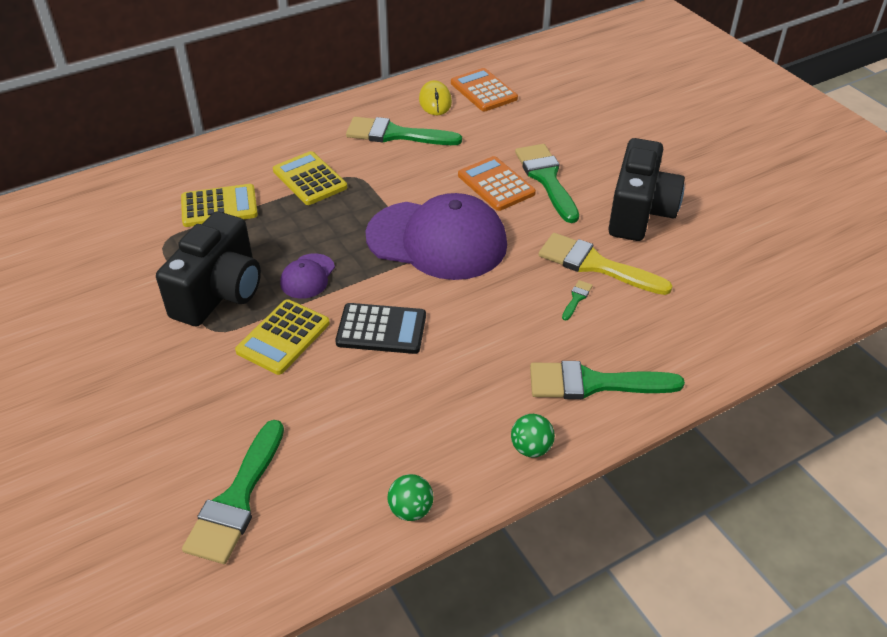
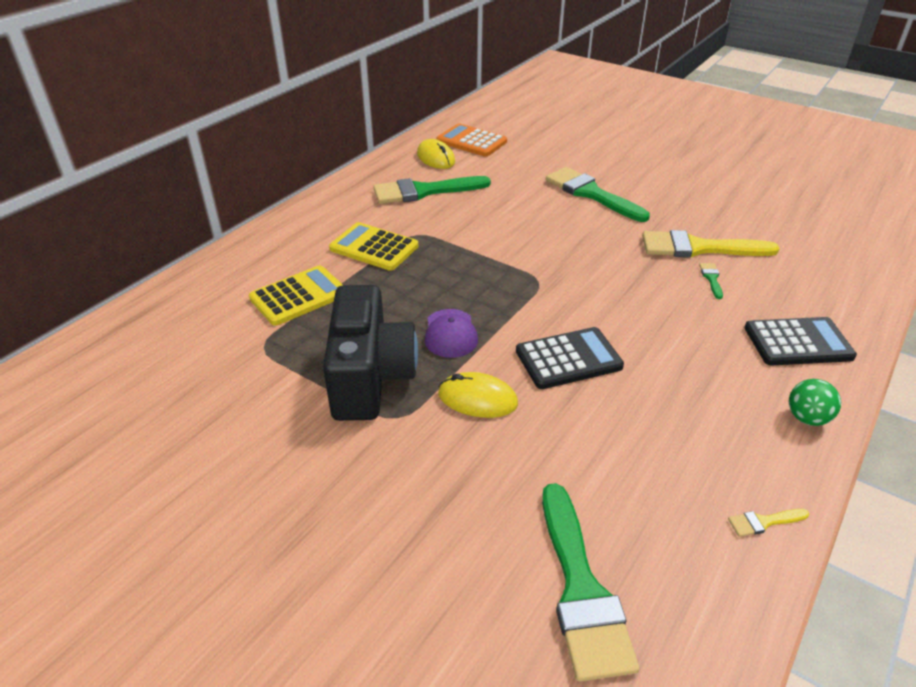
camera: 25 degrees left, 5 degrees down
yellow calculator [235,299,330,375] -> yellow mouse [438,372,518,418]
purple cap [365,193,507,280] -> none
green ball [387,474,434,521] -> yellow brush [728,509,809,537]
orange calculator [458,156,536,211] -> none
green brush [530,361,685,399] -> black calculator [744,317,857,365]
black camera [609,138,685,241] -> none

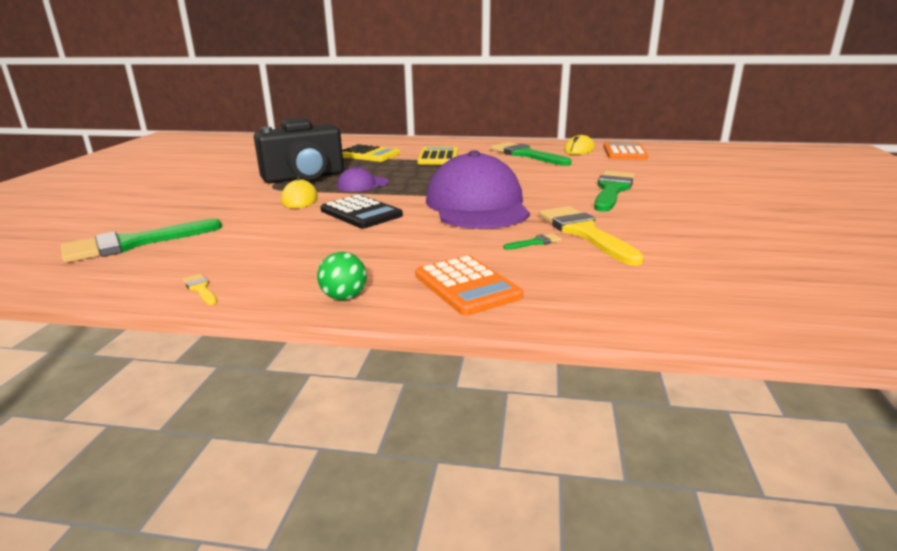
camera: 65 degrees right, 15 degrees down
black calculator [744,317,857,365] -> orange calculator [415,255,523,316]
none -> purple cap [426,150,530,229]

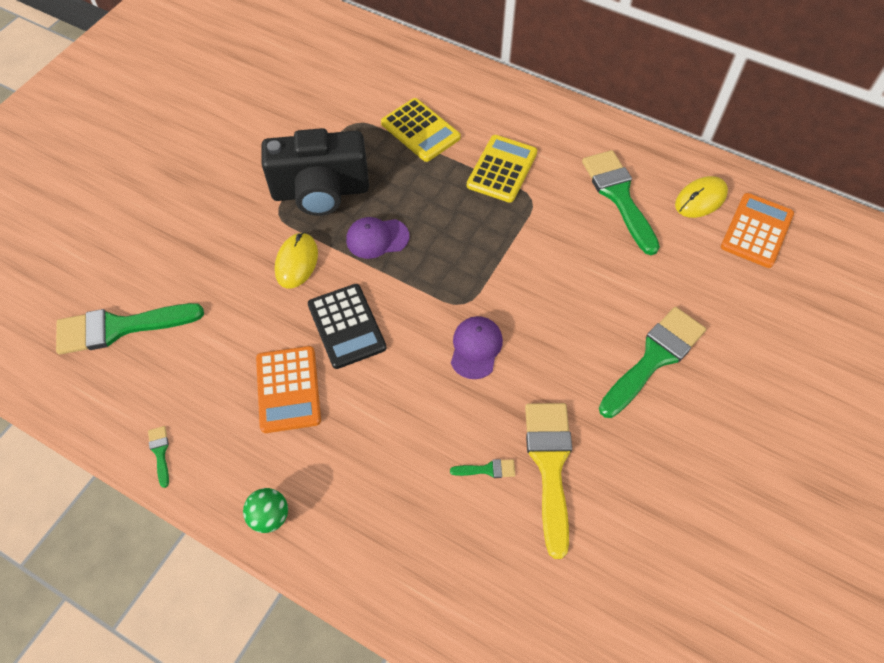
camera: 20 degrees right, 35 degrees up
yellow brush [182,274,217,305] -> green brush [148,426,169,488]
orange calculator [415,255,523,316] -> orange calculator moved to [256,346,321,433]
purple cap [426,150,530,229] -> purple cap [451,316,503,379], size x0.43

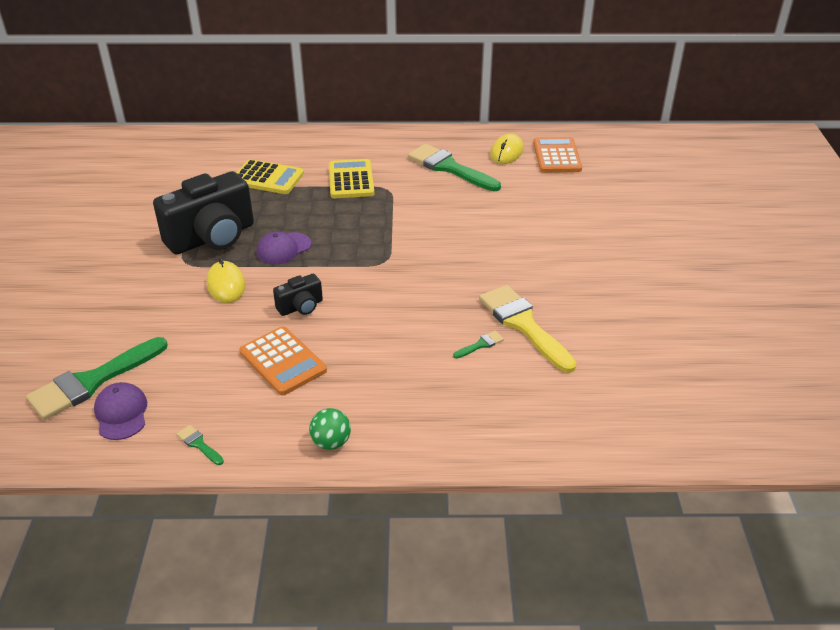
camera: 30 degrees left, 20 degrees down
black calculator [308,284,386,369] -> black camera [273,274,323,316]
purple cap [451,316,503,379] -> purple cap moved to [94,382,147,440]
green brush [599,307,706,418] -> none

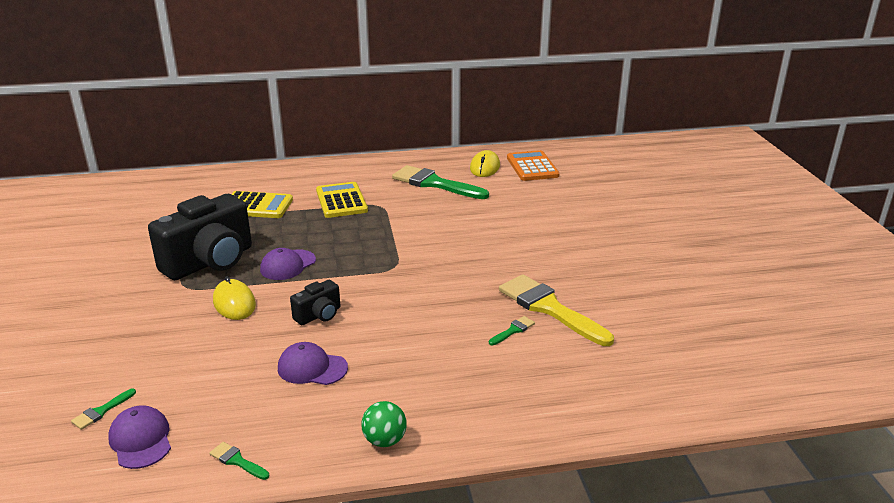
camera: 10 degrees left, 10 degrees down
green brush [26,337,168,420] -> green brush [71,389,136,430], size x0.41
orange calculator [239,326,327,395] -> purple cap [278,342,348,385]

